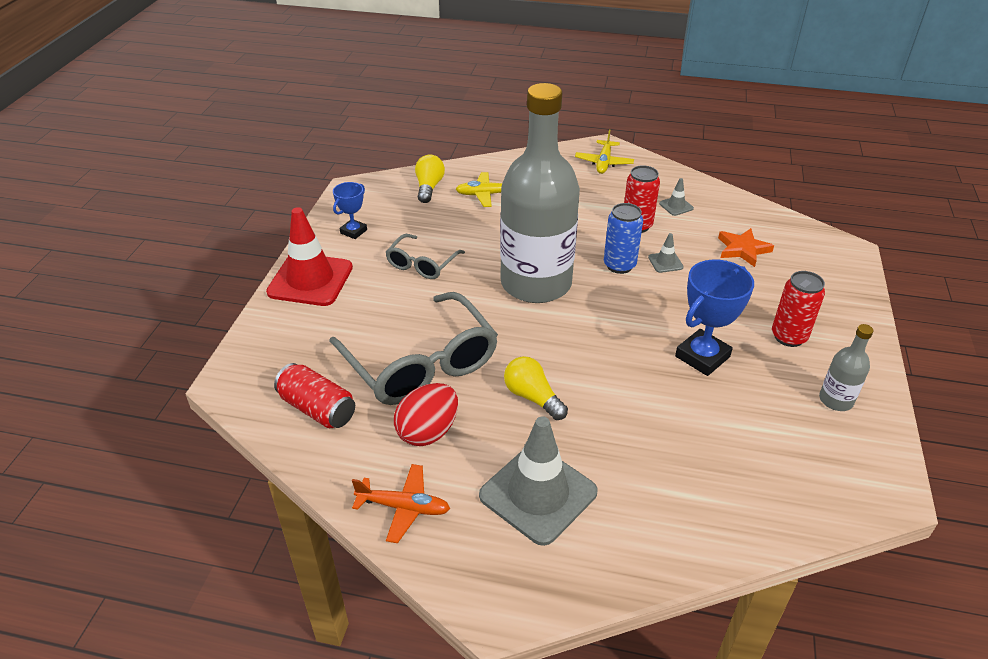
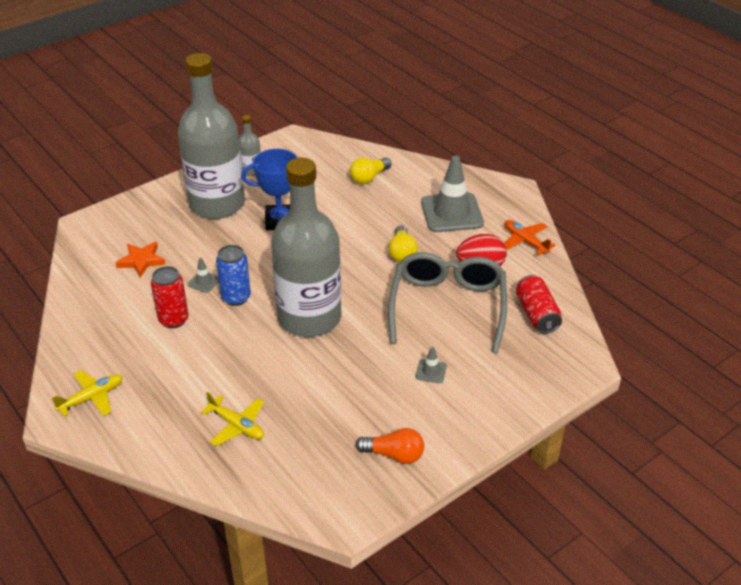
camera: 140 degrees left, 0 degrees up
red traffic cone [266,207,353,306] -> none
blue trophy [333,182,367,239] -> orange light bulb [356,428,424,464]
grey glasses [385,234,465,279] -> none
yellow light bulb [415,154,445,203] -> yellow light bulb moved to [350,158,392,184]
grey traffic cone [659,178,694,216] -> grey traffic cone moved to [416,347,447,383]
red can [772,271,825,347] -> grey bottle [178,53,245,219]

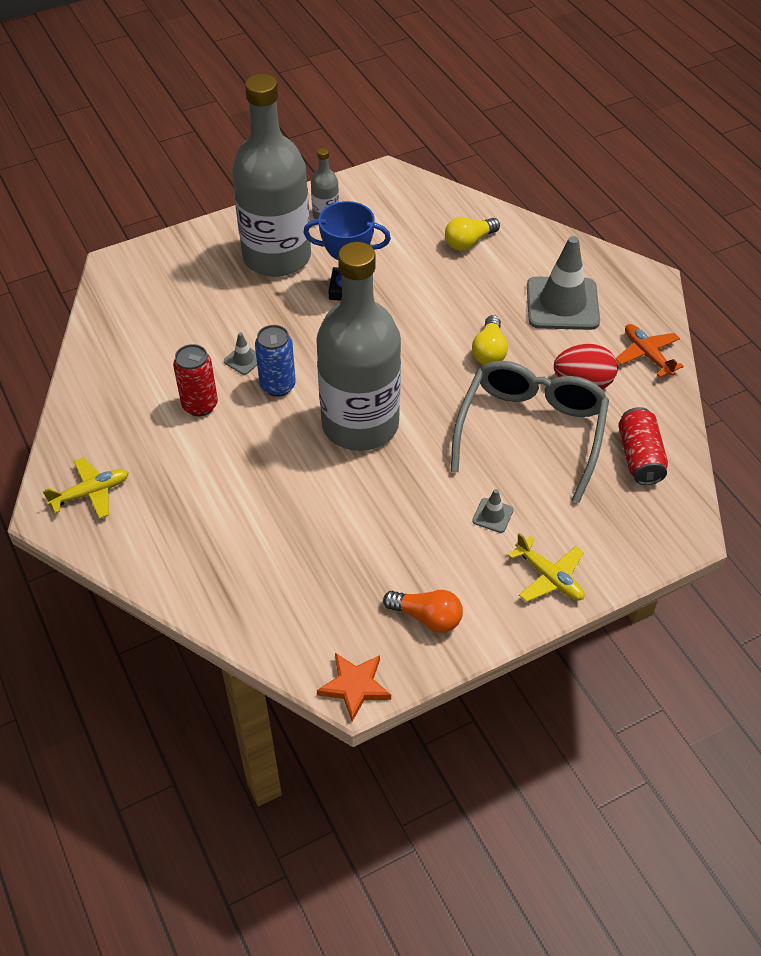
camera: 10 degrees right, 10 degrees up
orange star [115,242,166,277] -> orange star moved to [317,653,391,722]
yellow plane [201,392,264,446] -> yellow plane moved to [508,533,584,602]

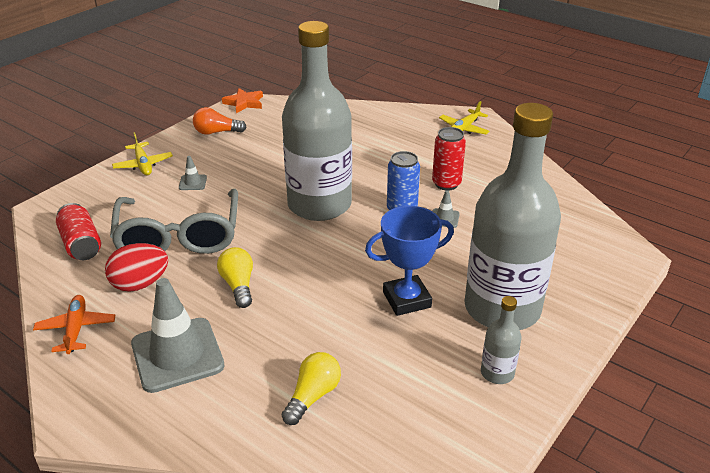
camera: 155 degrees right, 15 degrees down
yellow plane [508,533,584,602] -> yellow plane turned 135 degrees counterclockwise [112,132,173,175]
orange plane [616,324,684,378] -> orange plane turned 135 degrees counterclockwise [33,295,115,354]

